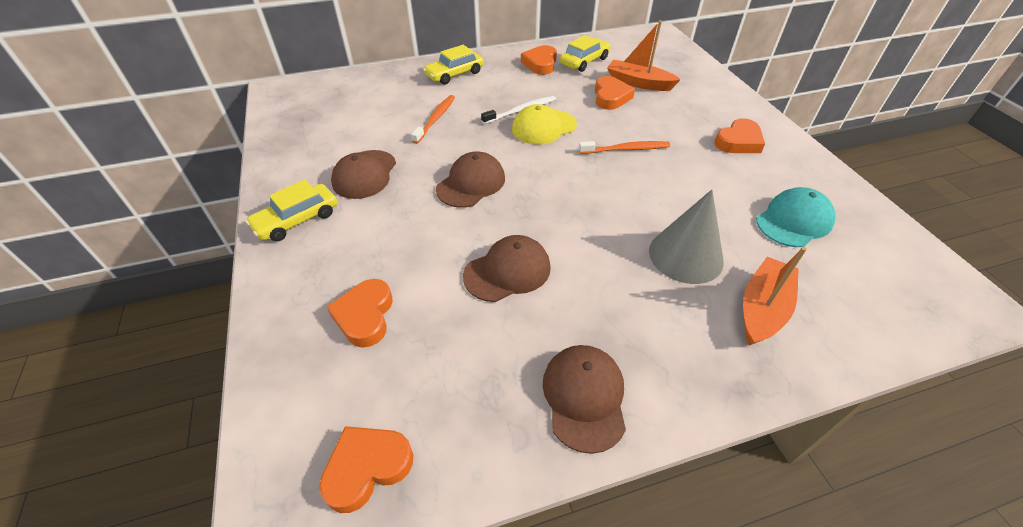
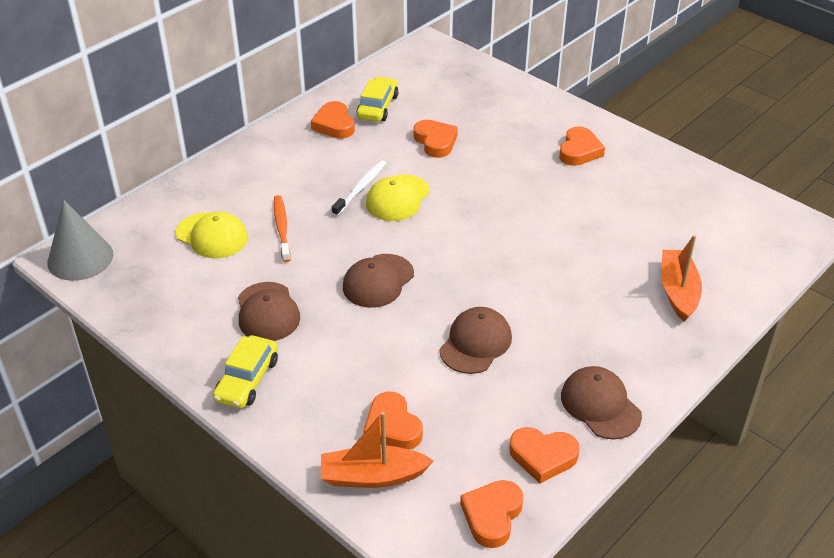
camera: 30 degrees left, 5 degrees down
yellow car [423,45,484,85] -> none
brown cap [436,152,505,208] -> brown cap turned 150 degrees counterclockwise [343,254,414,308]
orange toothbrush [579,141,670,154] -> none
orange boat [607,20,681,91] -> orange boat moved to [321,412,434,488]
grey cone [649,190,724,284] -> grey cone moved to [47,199,113,281]
turquoise cap [756,187,835,247] -> none
none -> yellow cap [176,212,248,258]
none -> orange heart [509,427,580,483]

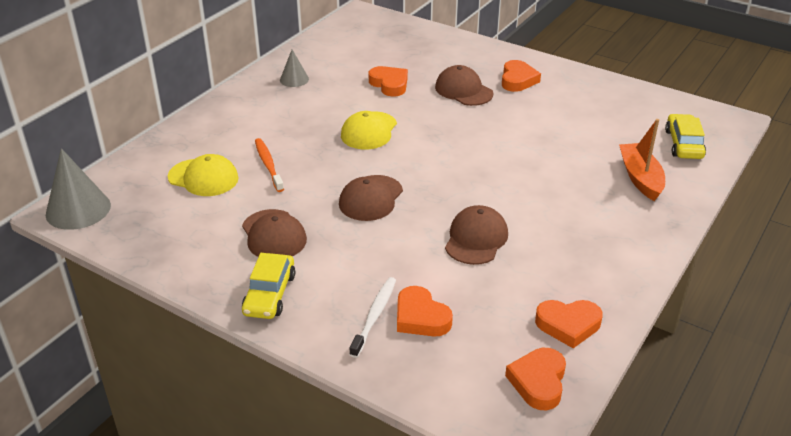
camera: 10 degrees left, 5 degrees down
orange heart [311,101,355,139] -> grey cone [280,50,309,87]
orange boat [321,412,434,488] -> none
white toothbrush [332,160,386,216] -> white toothbrush moved to [349,277,396,358]
yellow car [356,77,399,122] -> yellow car moved to [665,114,706,159]
brown cap [561,366,642,440] -> brown cap moved to [435,65,493,106]

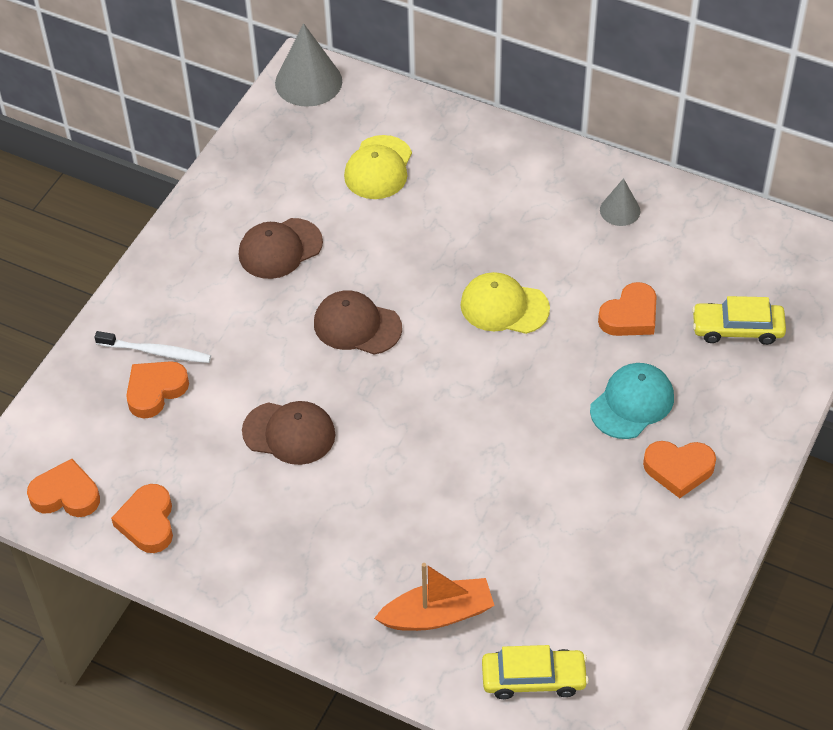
camera: 85 degrees right, 15 degrees up
yellow car [242,253,295,319] -> yellow car moved to [692,296,786,345]
orange toothbrush [255,138,284,192] -> none
brown cap [435,65,493,106] -> turquoise cap [590,363,674,439]

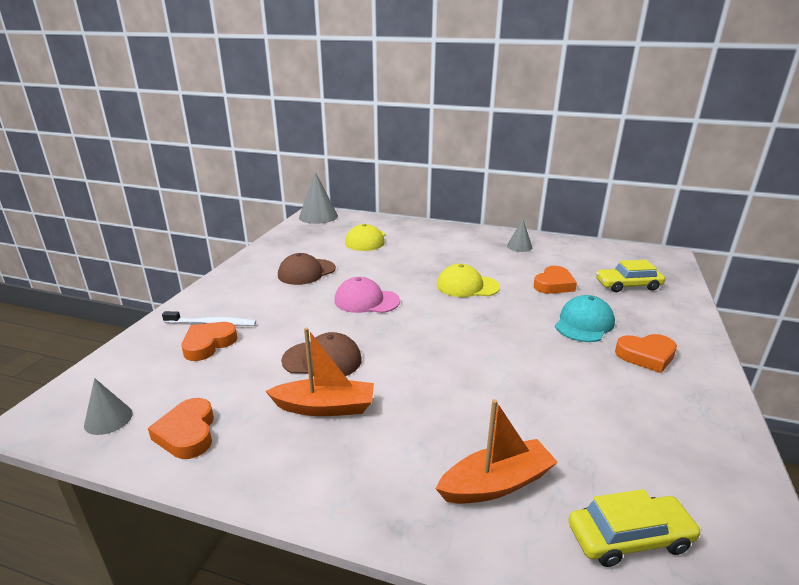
camera: 10 degrees left, 25 degrees down
orange heart [27,459,100,517] -> grey cone [84,378,133,435]
brown cap [314,290,402,354] -> pink cap [334,277,400,313]
none -> orange boat [265,328,374,416]

